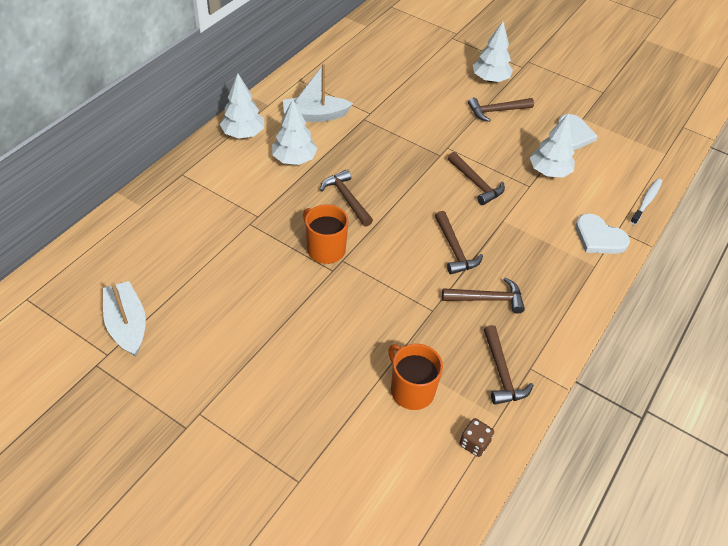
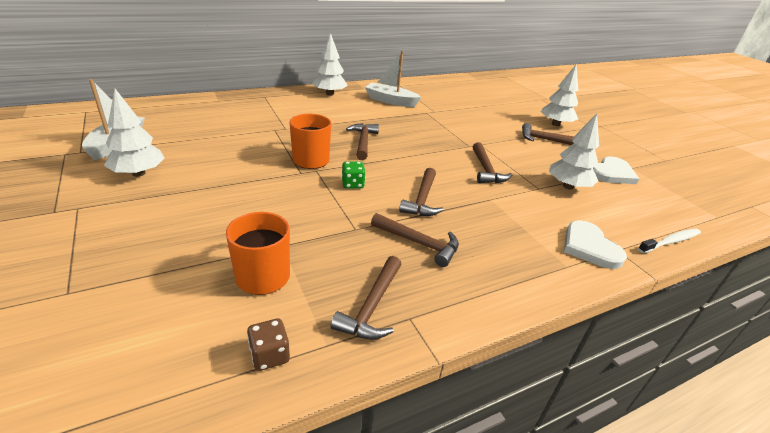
camera: 30 degrees right, 15 degrees down
white tree [272,99,318,165] -> white tree moved to [104,89,165,177]
none -> green dice [342,161,366,189]

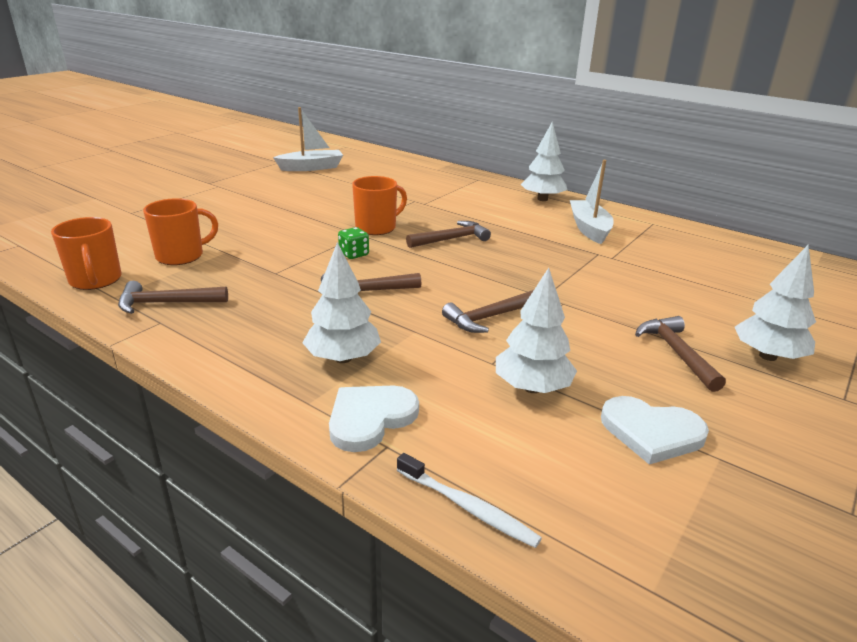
camera: 65 degrees right, 5 degrees down
white tree [104,89,165,177] -> white tree moved to [303,242,381,363]
brown dice [247,318,290,371] -> orange mug [51,217,121,290]
brown hammer [371,213,459,267] -> none

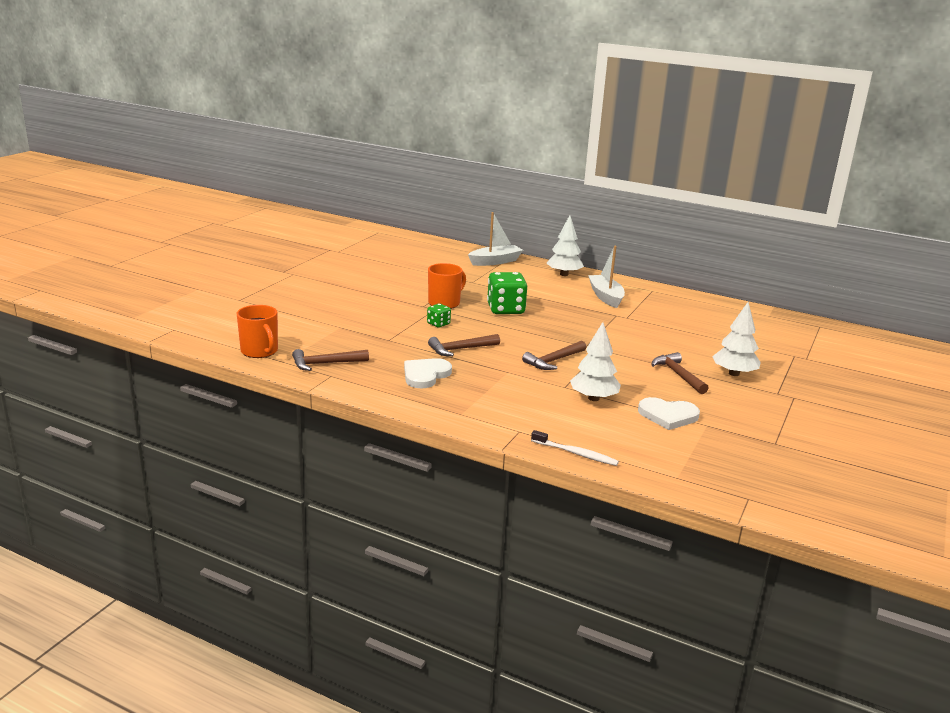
camera: 10 degrees left, 5 degrees down
orange mug [143,198,218,265] -> none
white boat [273,107,343,171] -> white boat moved to [468,212,523,266]
white tree [303,242,381,363] -> none
white heart [329,386,419,452] -> white heart moved to [404,358,452,389]
brown hammer [406,221,491,248] -> green dice [487,272,527,314]

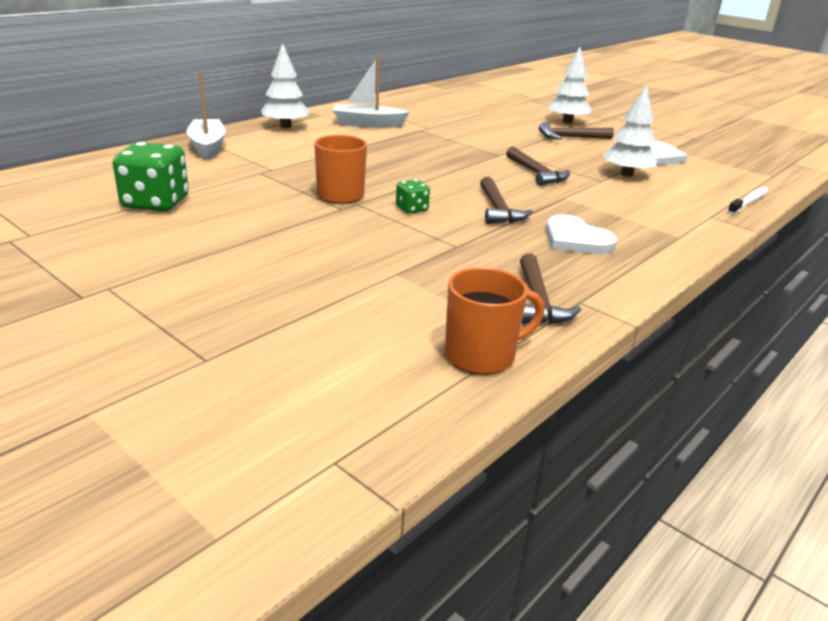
camera: 75 degrees left, 5 degrees up
green dice [487,272,527,314] -> green dice moved to [113,142,189,211]

